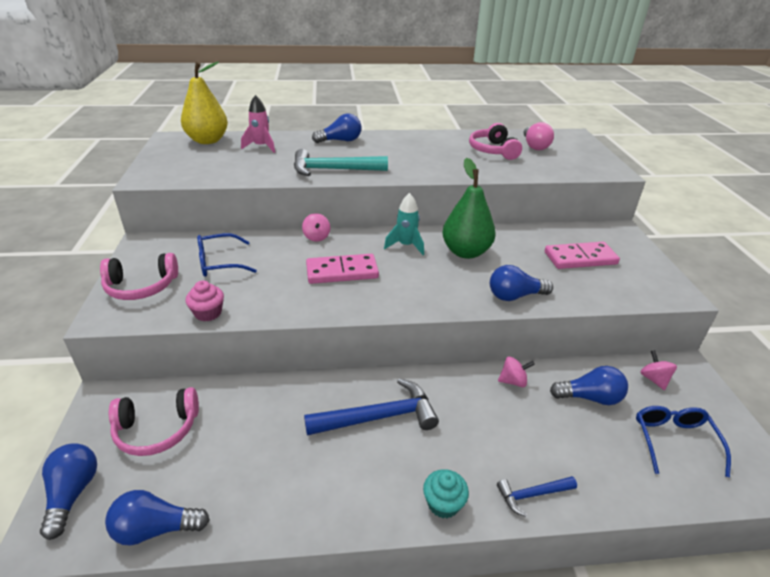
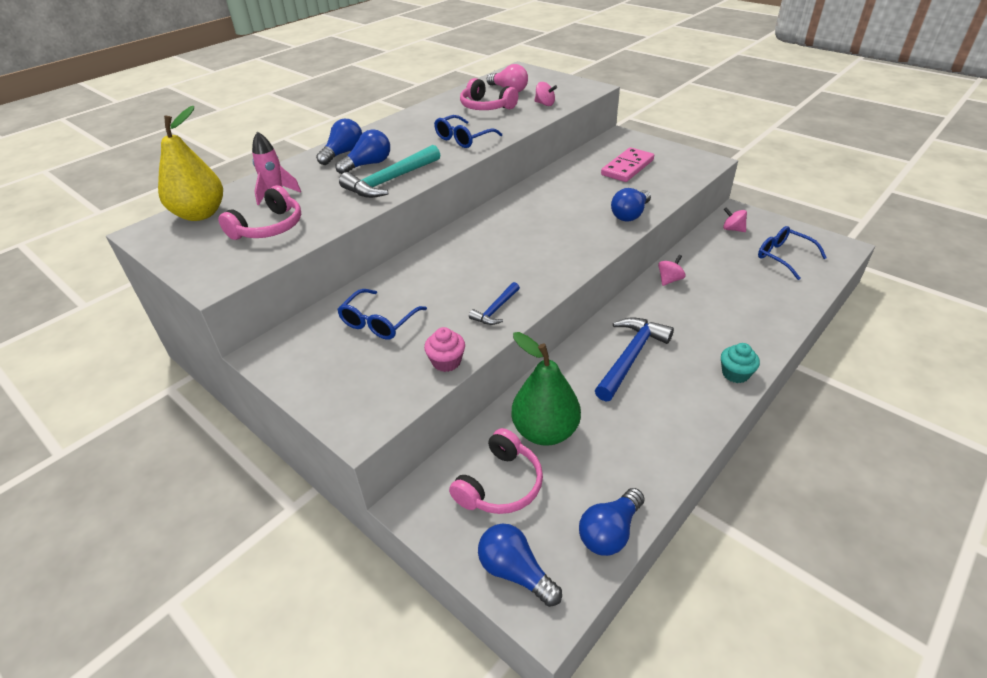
camera: 40 degrees left, 5 degrees up
pink headphones [100,253,178,300] -> pink headphones moved to [218,185,301,240]
pink spinning top [302,213,330,241] -> pink spinning top moved to [534,82,557,106]
pink domino [306,254,379,284] -> none
turquoise rocket [384,193,424,255] -> none
green pear [442,158,495,259] -> green pear moved to [511,332,581,446]
blue hammer [497,476,577,517] -> blue hammer moved to [469,282,520,325]
blue light bulb [550,366,628,405] -> blue light bulb moved to [335,129,390,174]
none -> blue glasses [434,115,502,148]

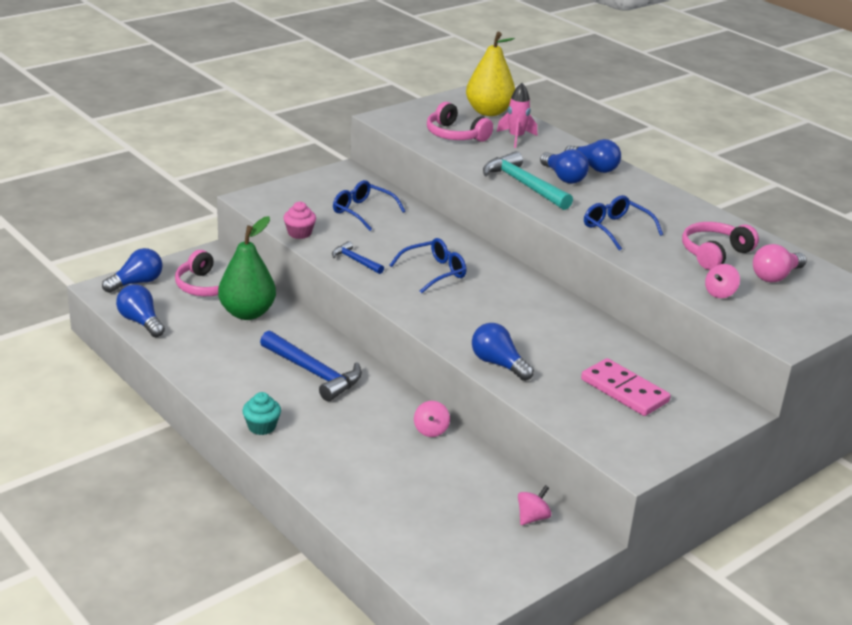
camera: 95 degrees right, 10 degrees down
pink spinning top [658,255,686,286] -> pink spinning top turned 45 degrees clockwise [414,401,450,437]
blue glasses [758,226,827,280] -> blue glasses moved to [390,238,466,294]

